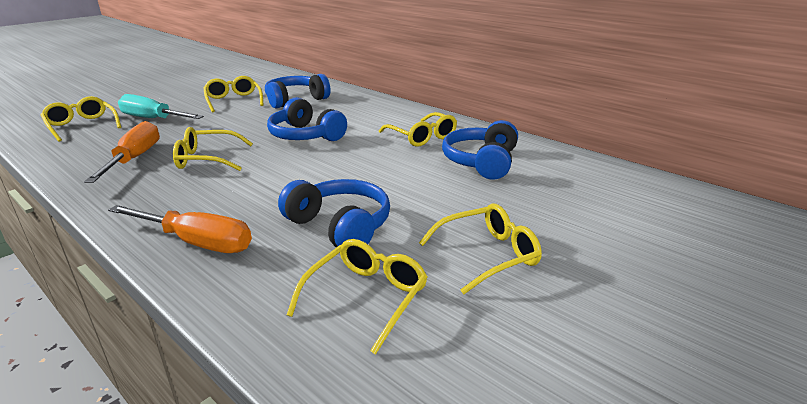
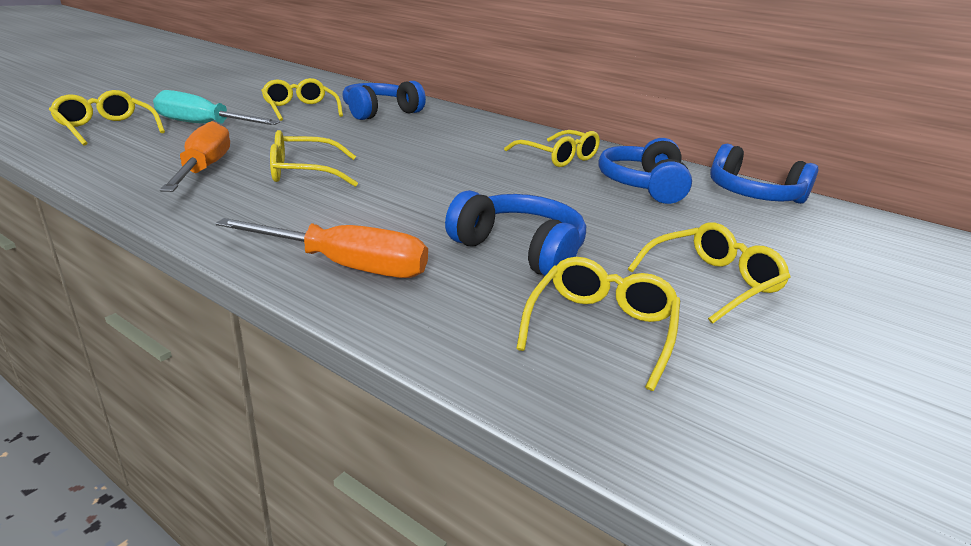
camera: 10 degrees left, 0 degrees up
blue headphones [267,97,347,141] -> blue headphones moved to [710,144,818,204]

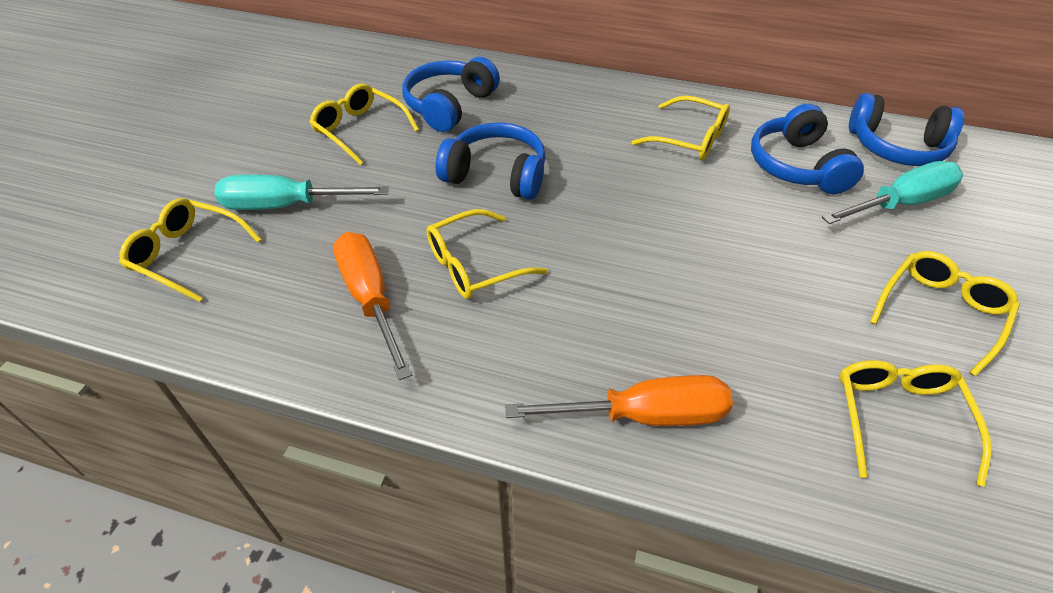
camera: 15 degrees left, 20 degrees up
blue headphones [445,190,586,280] -> blue headphones moved to [435,122,546,200]
none -> turquoise screwdriver [822,161,963,224]

